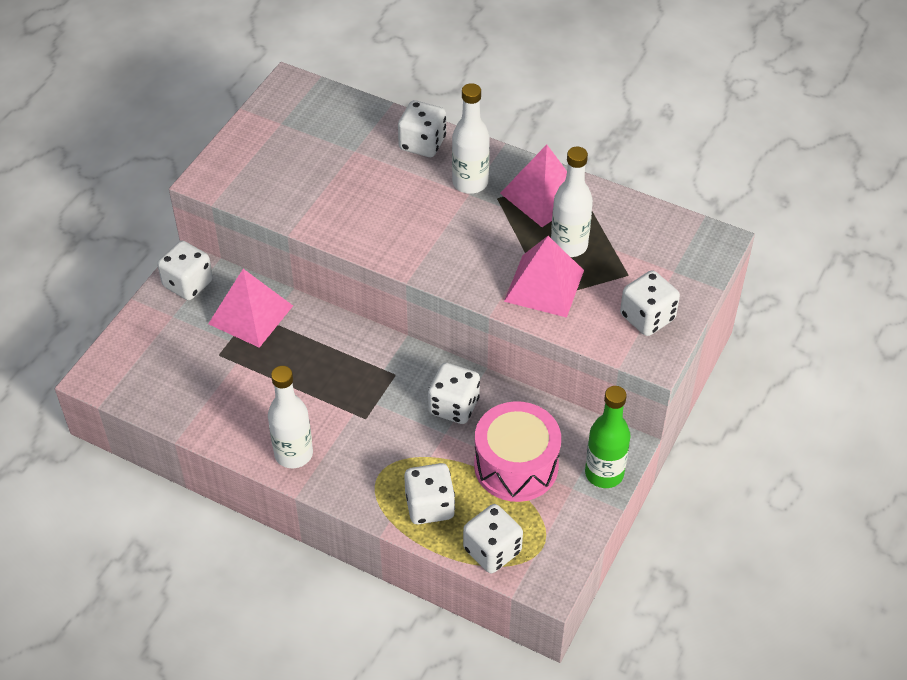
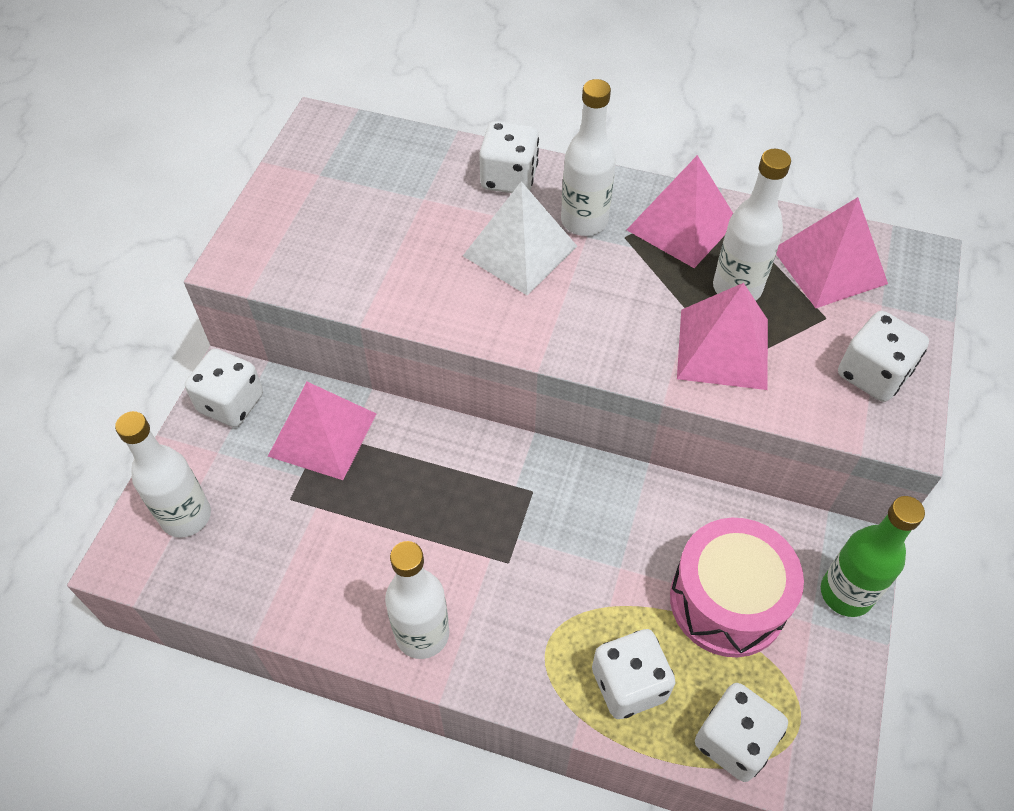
camera: 10 degrees left, 5 degrees up
white dice [428,363,480,424] -> none
none -> white bottle [115,411,211,538]
none -> white pyramid [463,181,577,296]
none -> pink pyramid [776,197,888,308]

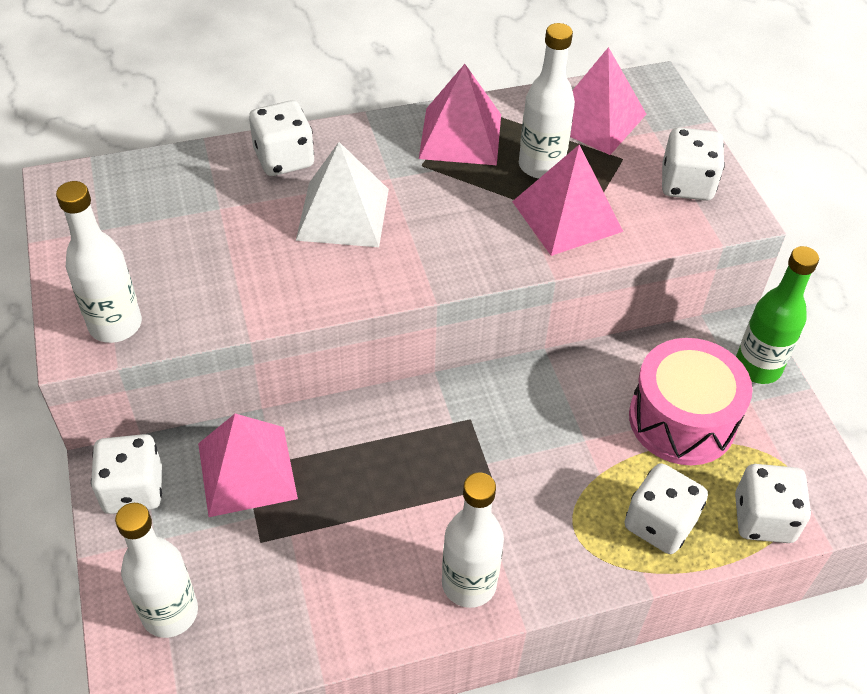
camera: 35 degrees left, 5 degrees down
white bottle [561,79,616,236] -> white bottle moved to [56,181,142,343]

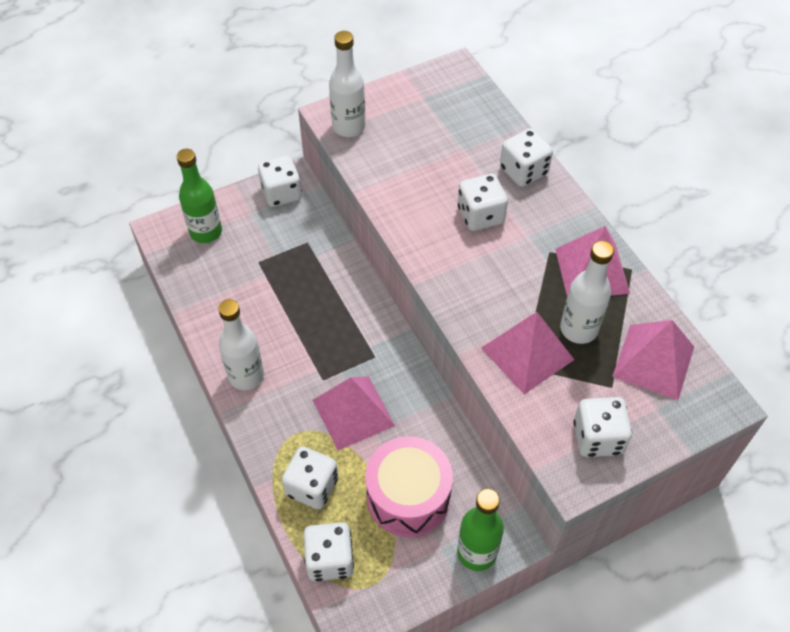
camera: 80 degrees right, 5 degrees up
white bottle [115,503,198,638] -> green bottle [177,149,222,243]
pink pyramid [198,414,298,517] -> pink pyramid moved to [313,376,395,451]
white pyramid [296,142,389,247] -> white dice [458,174,508,231]

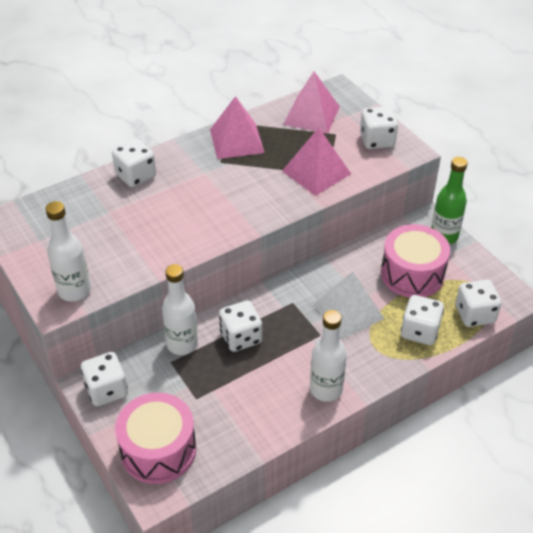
camera: 95 degrees left, 10 degrees down
green bottle [177,149,222,243] -> pink drum [115,393,196,484]
pink pyramid [313,376,395,451] -> white pyramid [313,271,385,340]
white dice [458,174,508,231] -> white dice moved to [219,300,262,352]
white bottle [560,241,614,344] -> white bottle moved to [162,264,198,355]

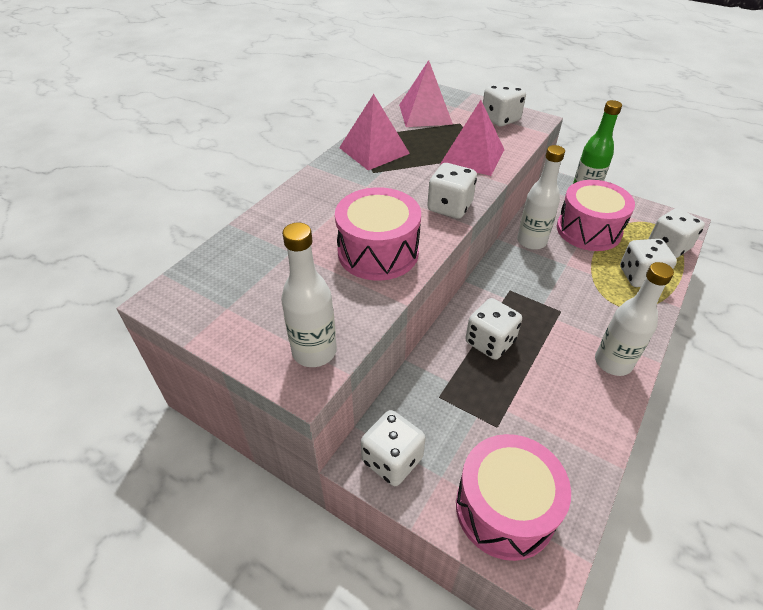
camera: 25 degrees left, 0 degrees up
white dice [112,139,156,187] -> white dice moved to [427,163,477,219]
white bottle [162,264,198,355] -> white bottle moved to [517,145,565,250]
white pyramid [313,271,385,340] -> none
none -> pink drum [335,187,421,281]

